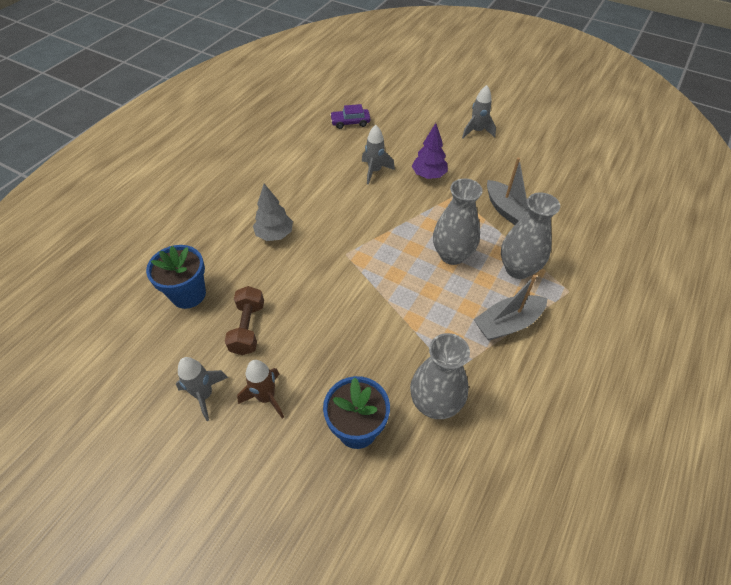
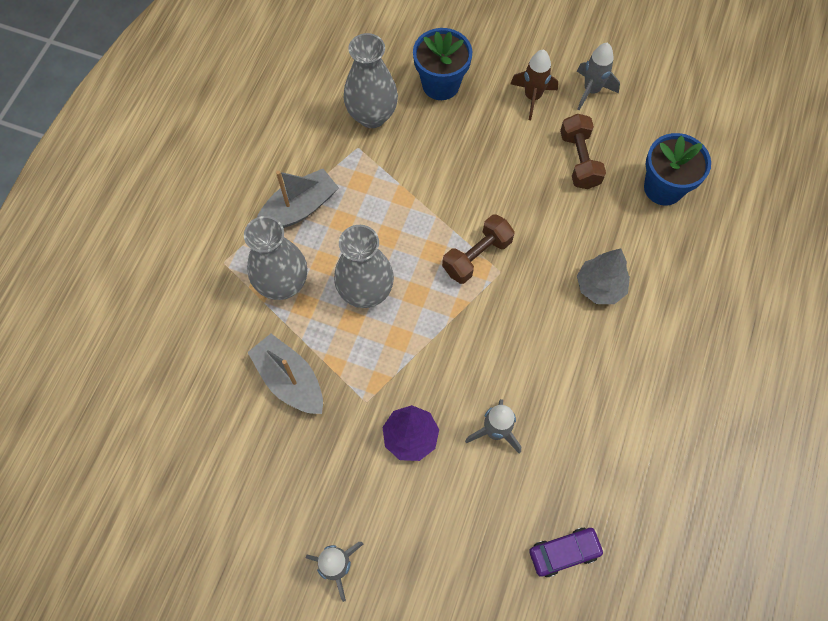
camera: 170 degrees right, 15 degrees up
none -> brown dumbbell [442,214,515,284]

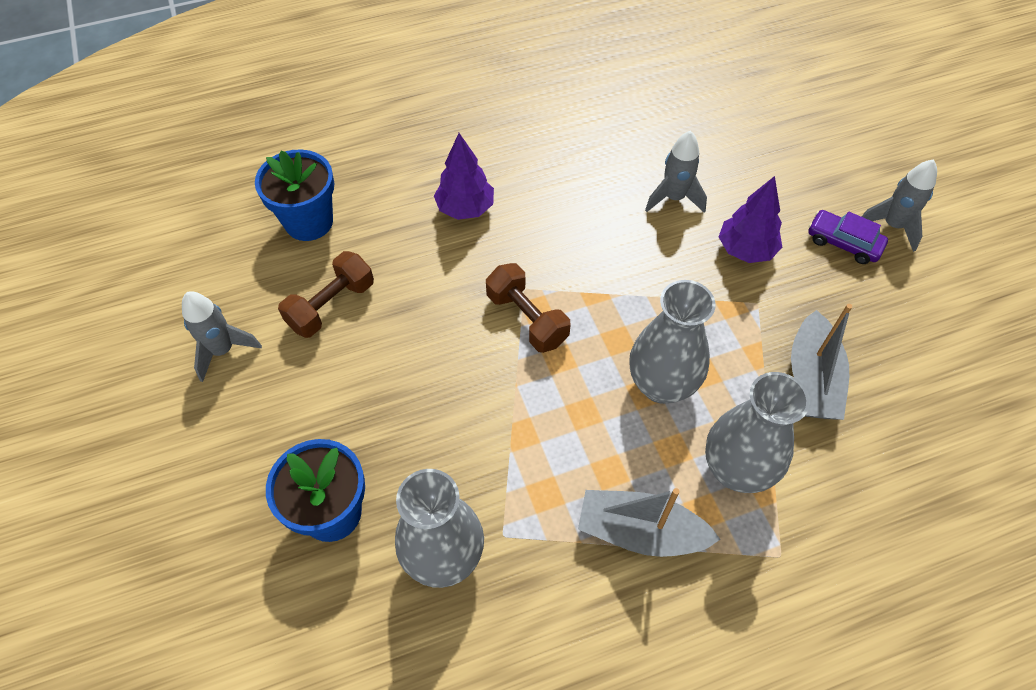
camera: 130 degrees left, 10 degrees down
brown dumbbell [442,214,515,284] -> brown dumbbell turned 45 degrees clockwise [486,263,571,353]
brown rocket [510,50,558,120] -> none
purple car [529,527,604,577] -> purple car moved to [808,210,888,264]
grey tree [577,248,630,304] -> purple tree [434,133,494,220]

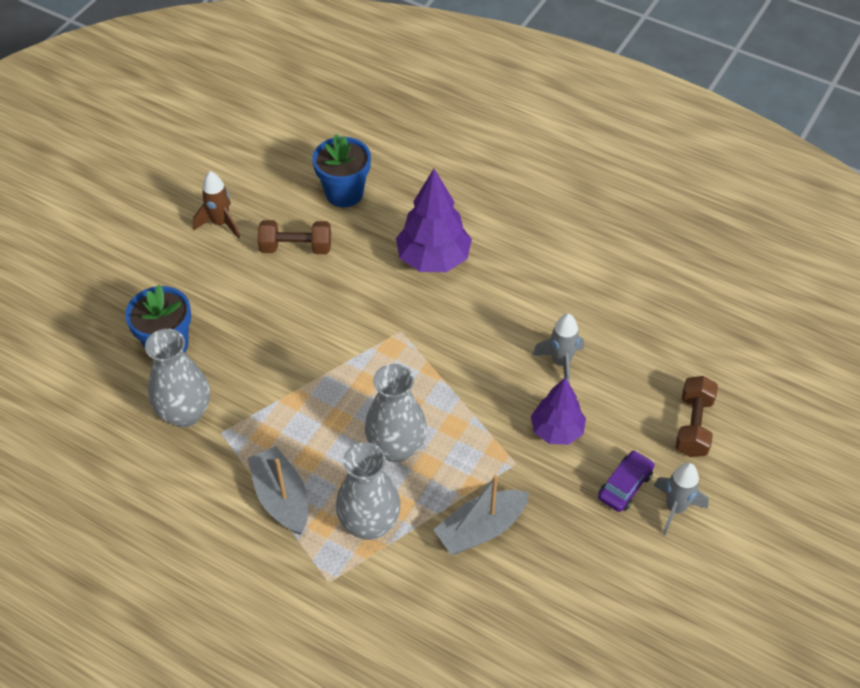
camera: 50 degrees right, 5 degrees down
grey rocket [182,291,262,382] -> brown rocket [193,171,240,239]
purple tree [434,133,494,220] -> purple tree [396,169,472,272], size x1.52
brown dumbbell [486,263,571,353] -> brown dumbbell moved to [675,376,718,457]
purple car [808,210,888,264] -> purple car turned 45 degrees clockwise [598,450,655,512]

